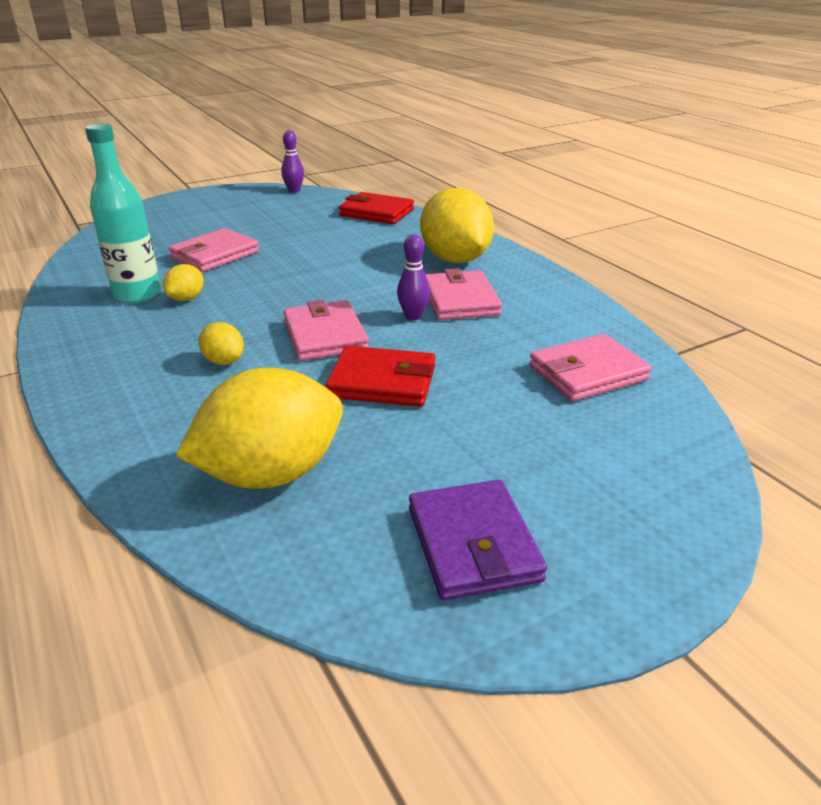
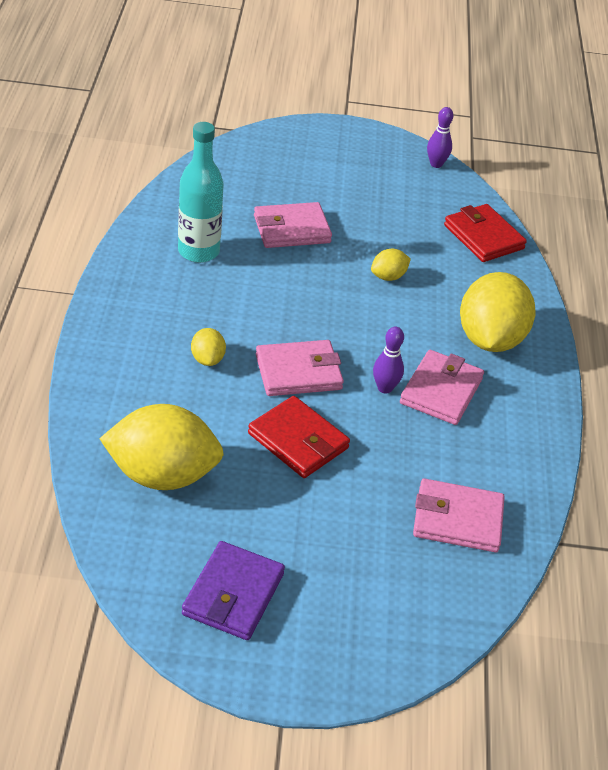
camera: 30 degrees right, 10 degrees up
yellow lemon [163,264,204,301] -> yellow lemon moved to [371,249,411,281]
pink wallet [283,300,369,361] -> pink wallet turned 60 degrees clockwise [256,340,344,396]

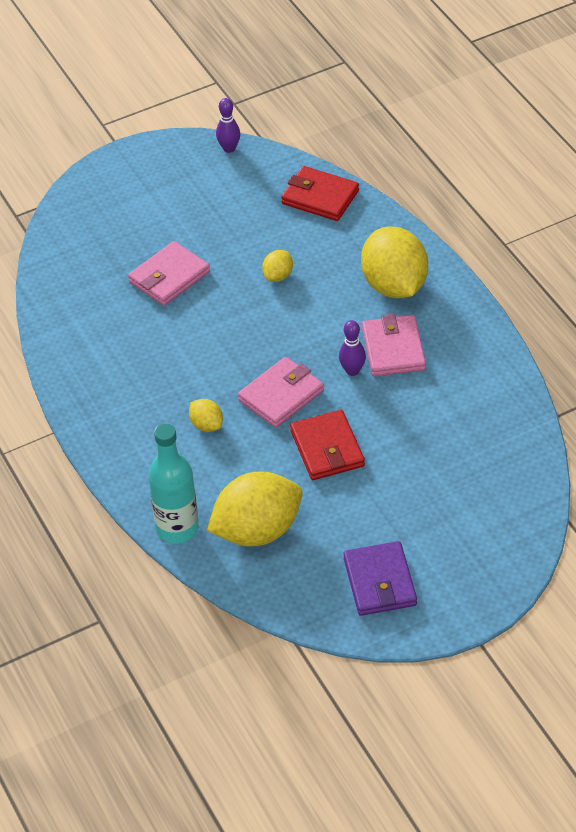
camera: 25 degrees left, 5 degrees up
turquoise bottle [178,122,224,263] -> turquoise bottle moved to [148,424,199,544]
red wallet [248,396,350,478] -> red wallet turned 60 degrees clockwise [290,410,365,480]
pink wallet [413,478,505,552] -> none

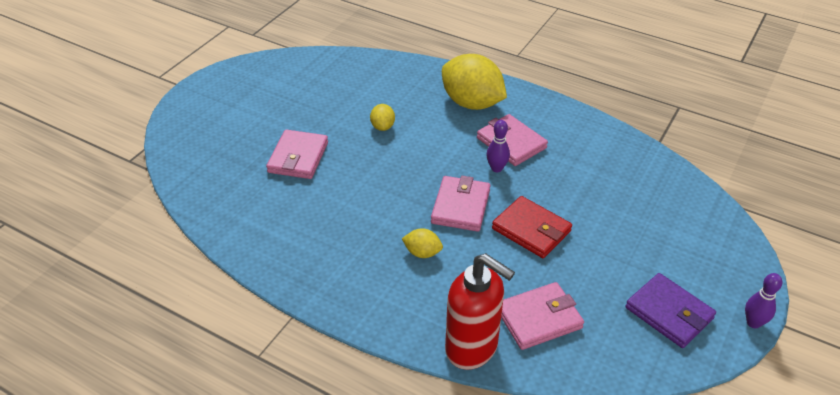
camera: 35 degrees left, 5 degrees down
turquoise bottle [148,424,199,544] -> red soap dispenser [445,253,515,370]
yellow lemon [207,471,302,547] -> pink wallet [501,282,584,350]
purple bowling pin [216,98,240,153] -> purple bowling pin moved to [745,273,782,328]
red wallet [281,166,359,221] -> none

